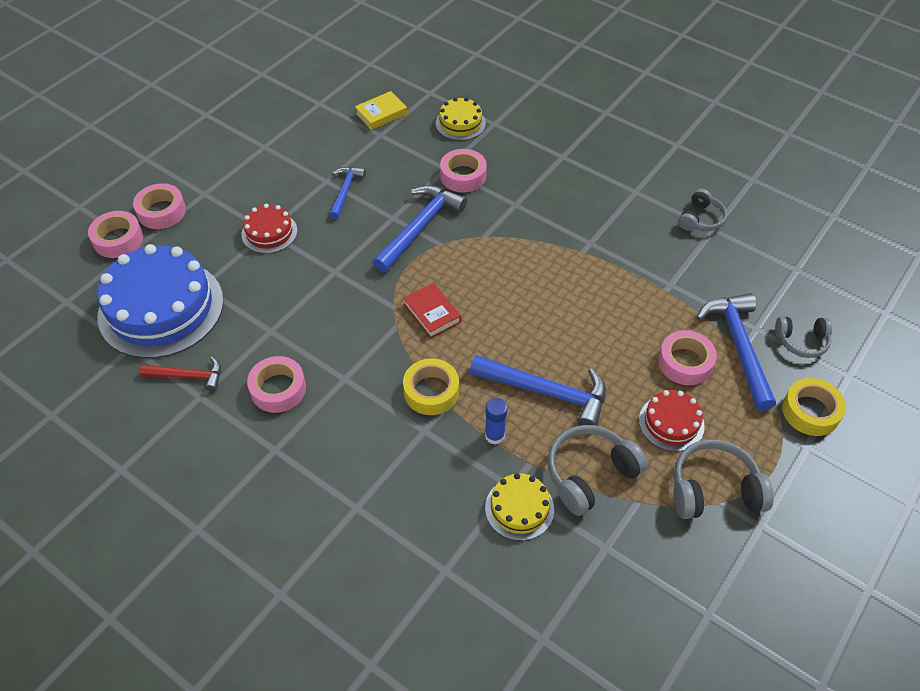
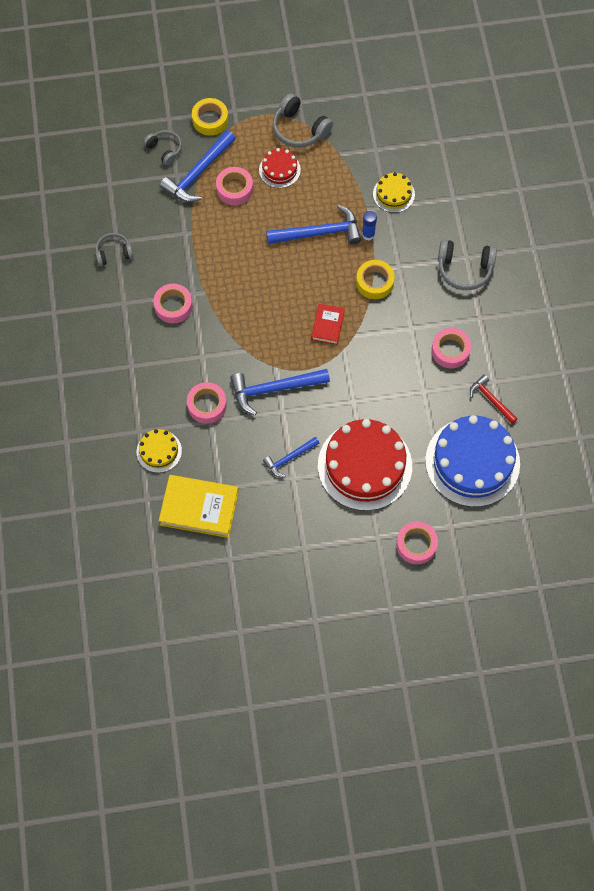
camera: 135 degrees left, 15 degrees up
pink tape [88,211,143,258] -> pink tape moved to [153,284,193,323]
red cake [241,204,297,253] -> red cake [318,419,412,511], size x2.08
yellow book [355,91,407,130] -> yellow book [159,475,239,538], size x1.78
blue hammer [470,355,606,426] -> blue hammer turned 105 degrees clockwise [266,205,361,244]
grey headphones [548,425,648,516] -> grey headphones moved to [438,239,497,290]

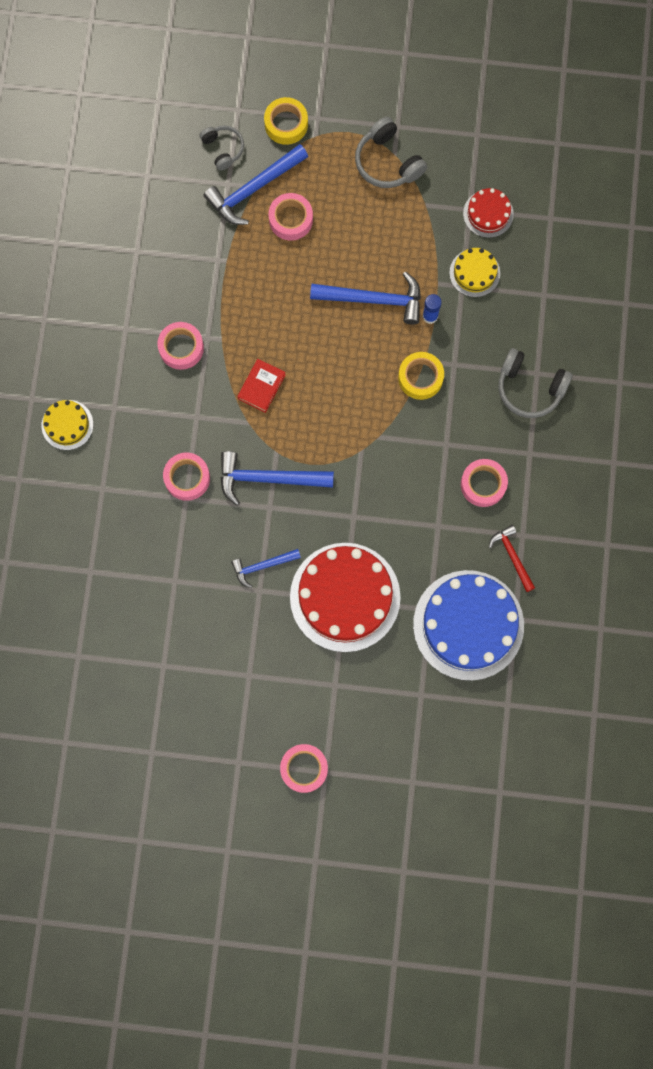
camera: 15 degrees right, 10 degrees up
grey headphones [95,233,134,266] -> none
yellow cake [137,429,182,473] -> yellow cake moved to [42,400,93,450]
yellow book [159,475,239,538] -> none
red cake [259,148,301,188] -> red cake moved to [463,188,514,238]
red book [311,304,345,345] -> red book moved to [237,359,286,413]
pink tape [396,521,438,564] -> pink tape moved to [280,744,328,793]

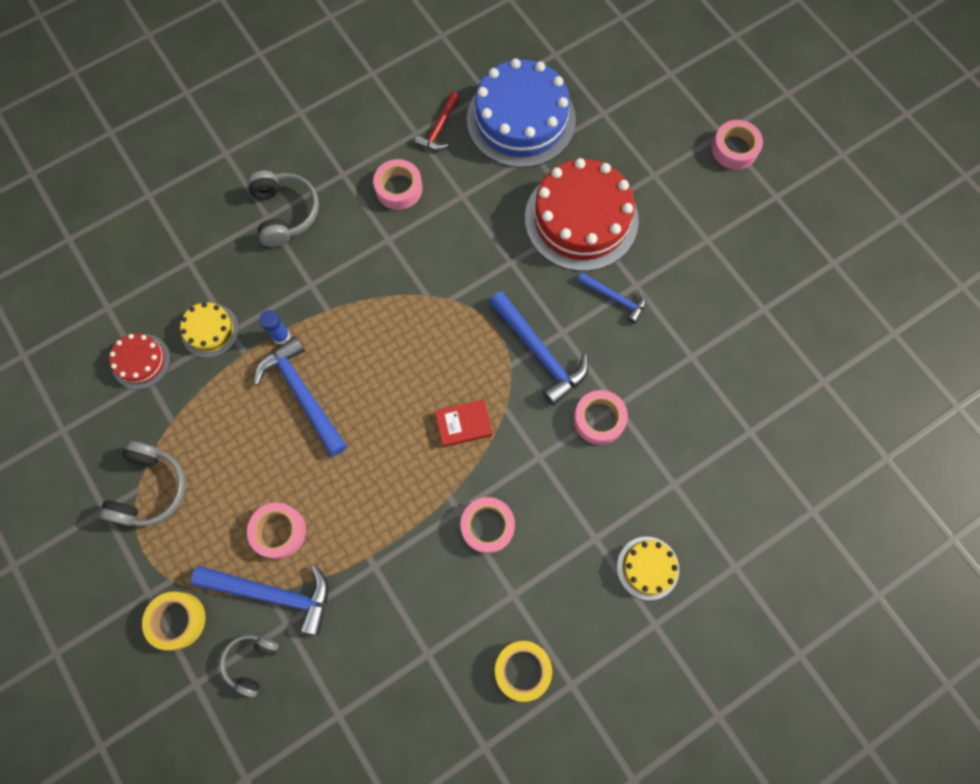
camera: 130 degrees left, 5 degrees down
yellow tape [398,352,444,400] -> yellow tape moved to [495,640,552,702]

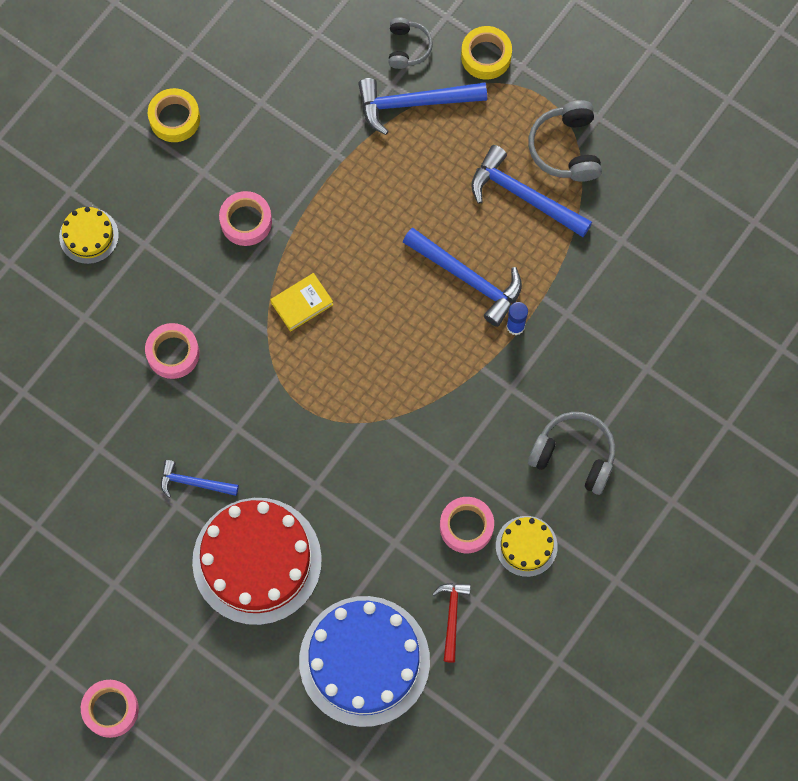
camera: 160 degrees right, 0 degrees up
red cake [109,333,171,389] -> none
yellow cake [180,302,239,358] -> yellow cake moved to [496,516,558,577]
grey headphones [247,171,319,247] -> grey headphones turned 150 degrees clockwise [528,412,615,495]
pink tape [247,503,306,559] -> none
red book [435,399,493,447] -> yellow book [270,273,333,332]
blue hammer [489,291,588,406] -> blue hammer moved to [471,145,592,237]

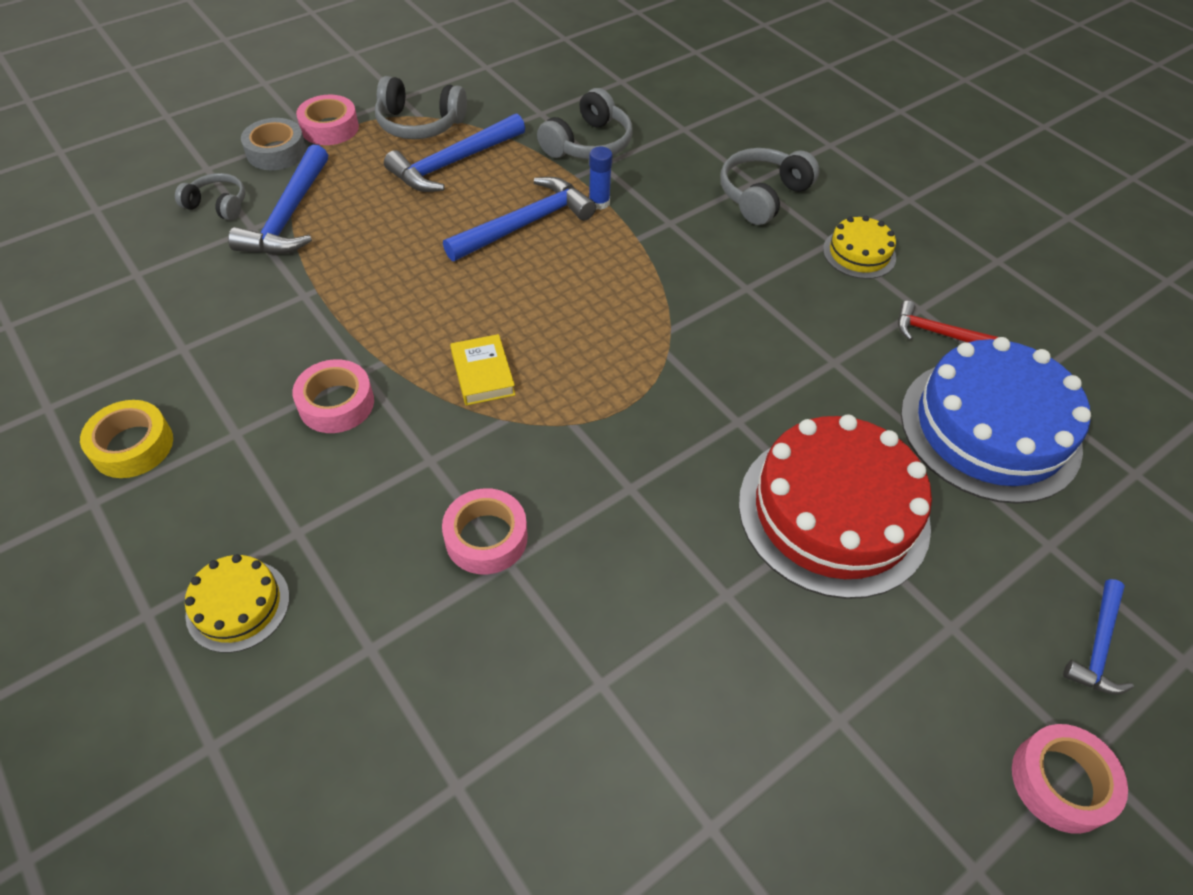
camera: 75 degrees left, 20 degrees down
blue hammer [161,460,239,498] -> blue hammer moved to [1063,579,1134,695]
pink tape [440,497,494,553] -> pink tape moved to [296,95,359,145]
yellow tape [461,26,512,80] -> grey tape [241,118,307,170]
none -> grey headphones [537,88,633,159]

